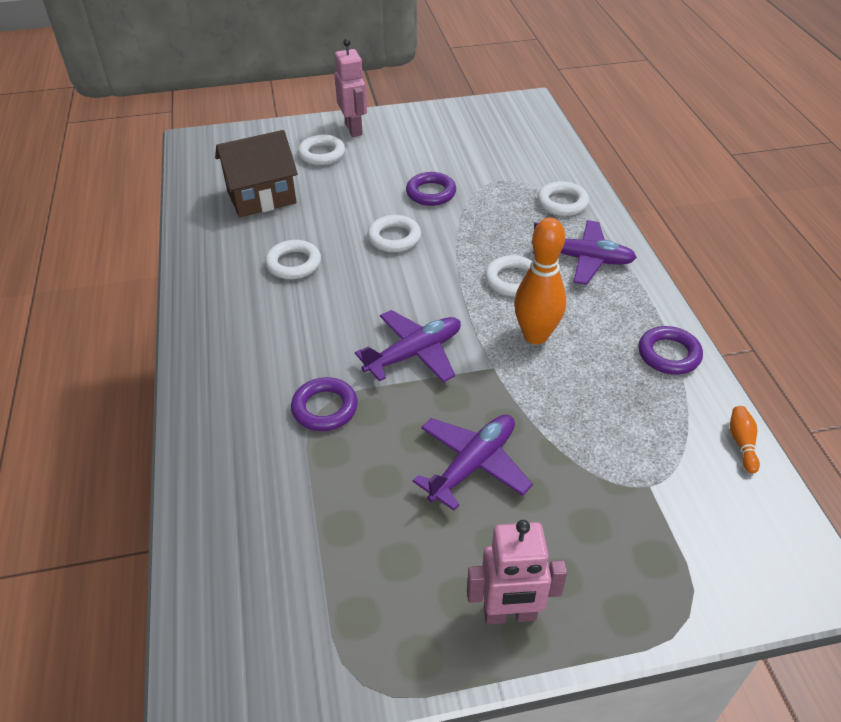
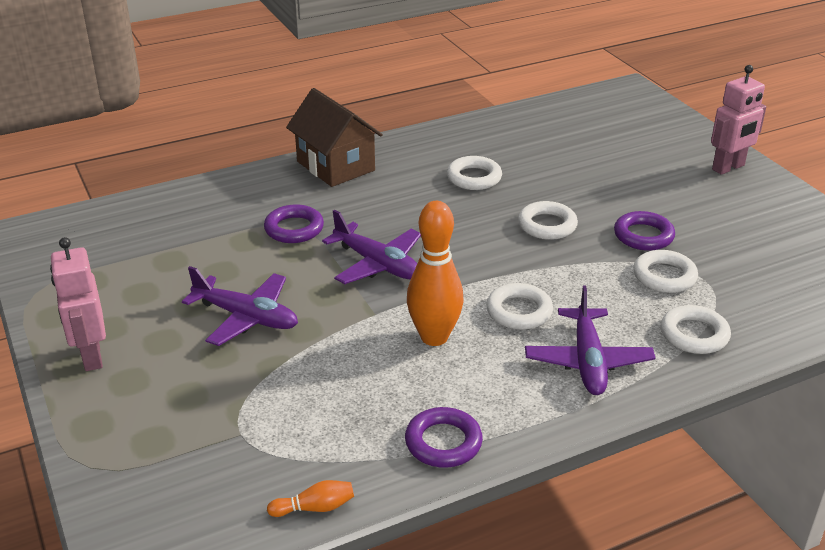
camera: 75 degrees right, 10 degrees down
brown house [215,130,298,217] -> brown house moved to [286,88,383,187]
white ring [298,135,345,165] -> white ring moved to [633,250,698,293]

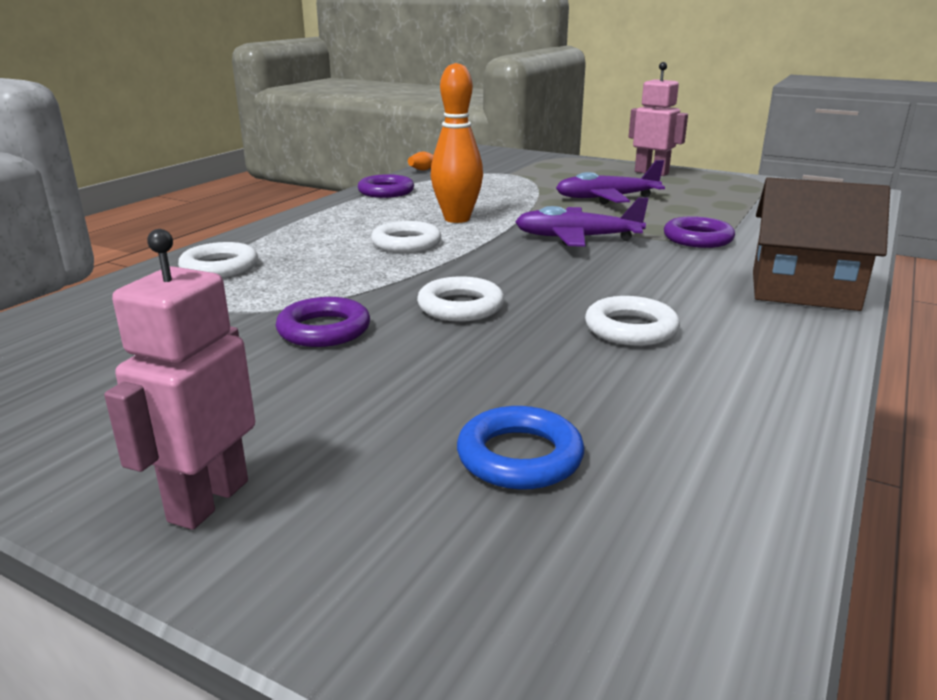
camera: 145 degrees right, 10 degrees down
purple plane [525,285,655,395] -> none
white ring [633,250,698,293] -> none
none -> blue ring [457,406,584,489]

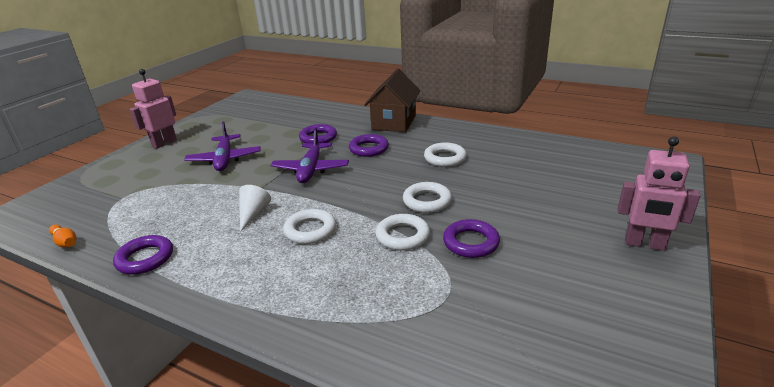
camera: 90 degrees left, 5 degrees up
white ring [178,242,258,278] -> white ring moved to [375,214,430,251]
orange bowling pin [431,63,483,223] -> white cone [239,185,271,232]
blue ring [457,406,584,489] -> none
none -> purple ring [349,134,389,157]

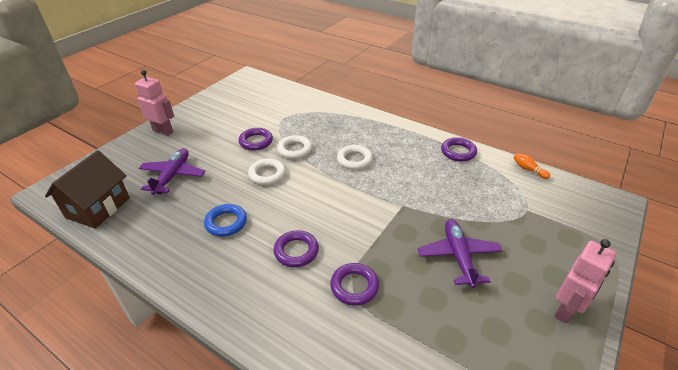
camera: 175 degrees left, 10 degrees up
white cone [239,185,271,232] -> none
purple plane [270,128,349,183] -> purple plane moved to [139,148,205,195]
brown house [364,69,420,132] -> brown house moved to [45,150,130,229]
white ring [424,142,467,167] -> blue ring [204,204,247,237]

